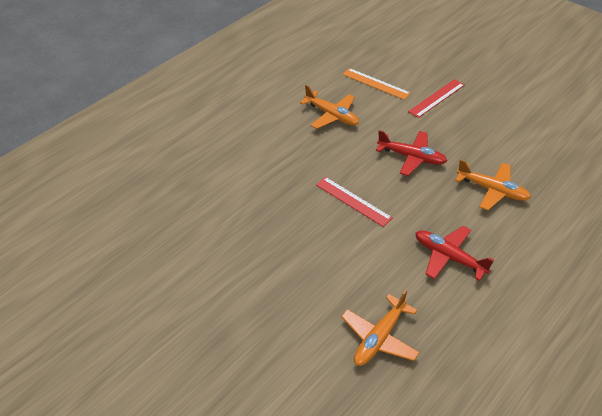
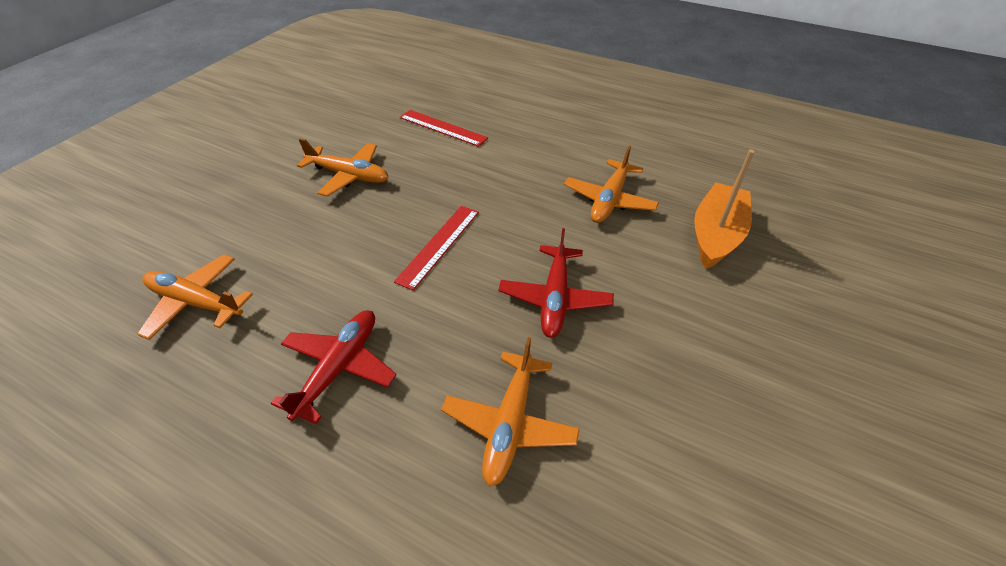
camera: 75 degrees right, 0 degrees up
orange ruler [343,68,411,100] -> orange boat [694,150,755,269]
red ruler [408,79,464,118] -> red ruler moved to [400,110,488,147]
none -> orange plane [297,138,389,197]

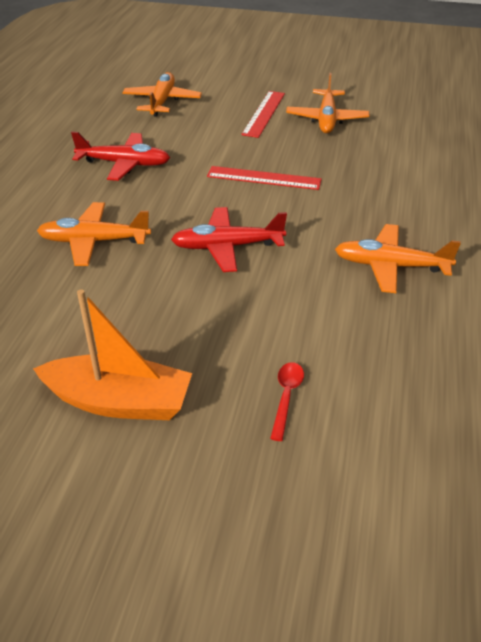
camera: 75 degrees right, 5 degrees down
red ruler [400,110,488,147] -> red ruler moved to [241,91,285,138]
orange boat [694,150,755,269] -> orange boat moved to [33,289,192,420]
none -> red spoon [270,362,304,441]

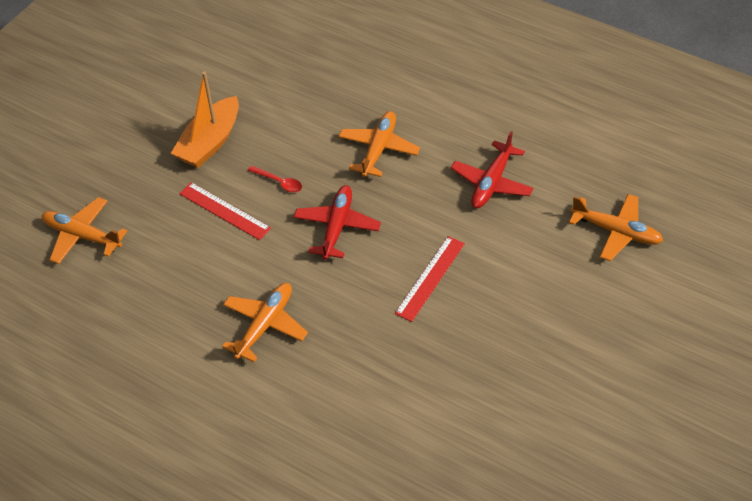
camera: 110 degrees right, 10 degrees up
red ruler [241,91,285,138] -> red ruler moved to [179,182,271,240]
red spoon [270,362,304,441] -> red spoon moved to [248,166,302,192]
orange plane [286,73,369,133] -> orange plane moved to [42,197,127,264]

